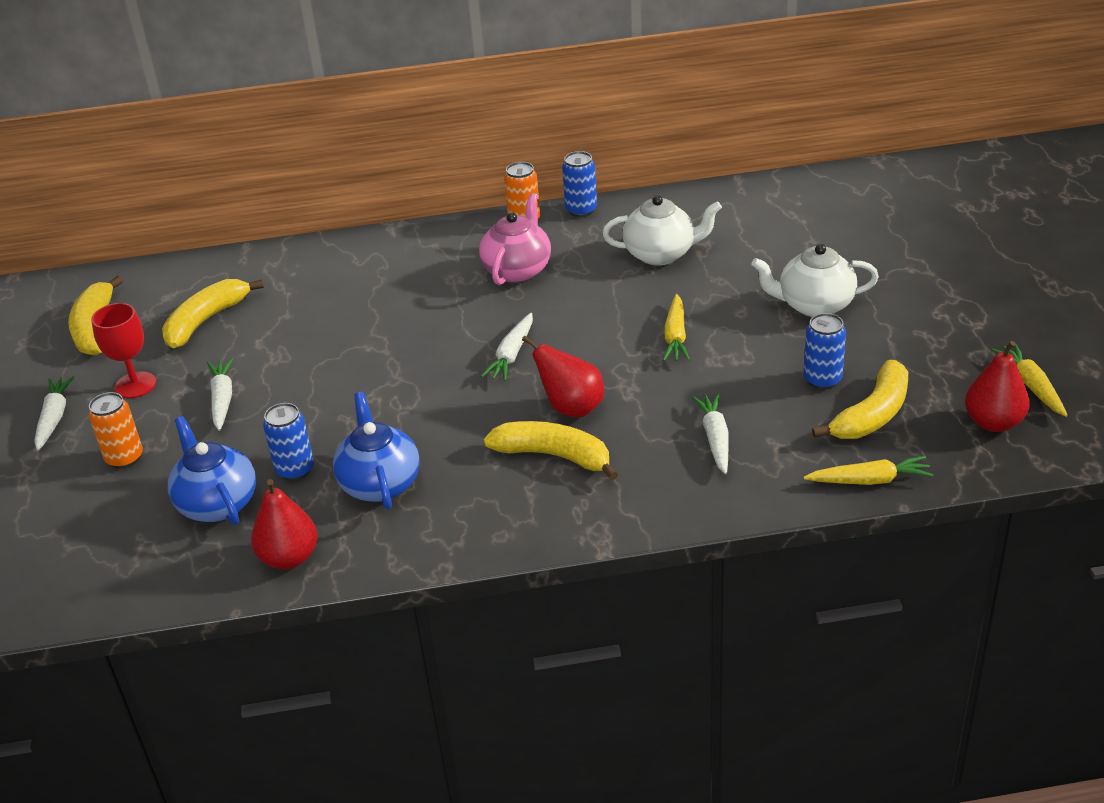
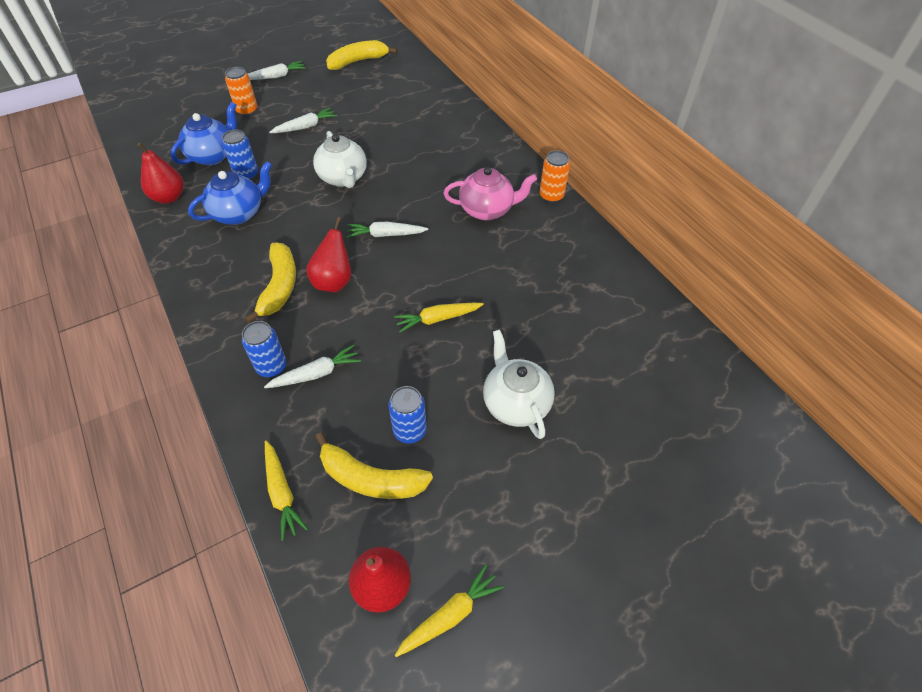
camera: 65 degrees right, 15 degrees up
red goblet [91,303,156,398] -> none
yellow banana [162,279,264,348] -> none
blue can [562,151,597,217] -> blue can moved to [242,321,287,378]
white teapot [602,195,722,266] -> white teapot moved to [313,131,367,188]

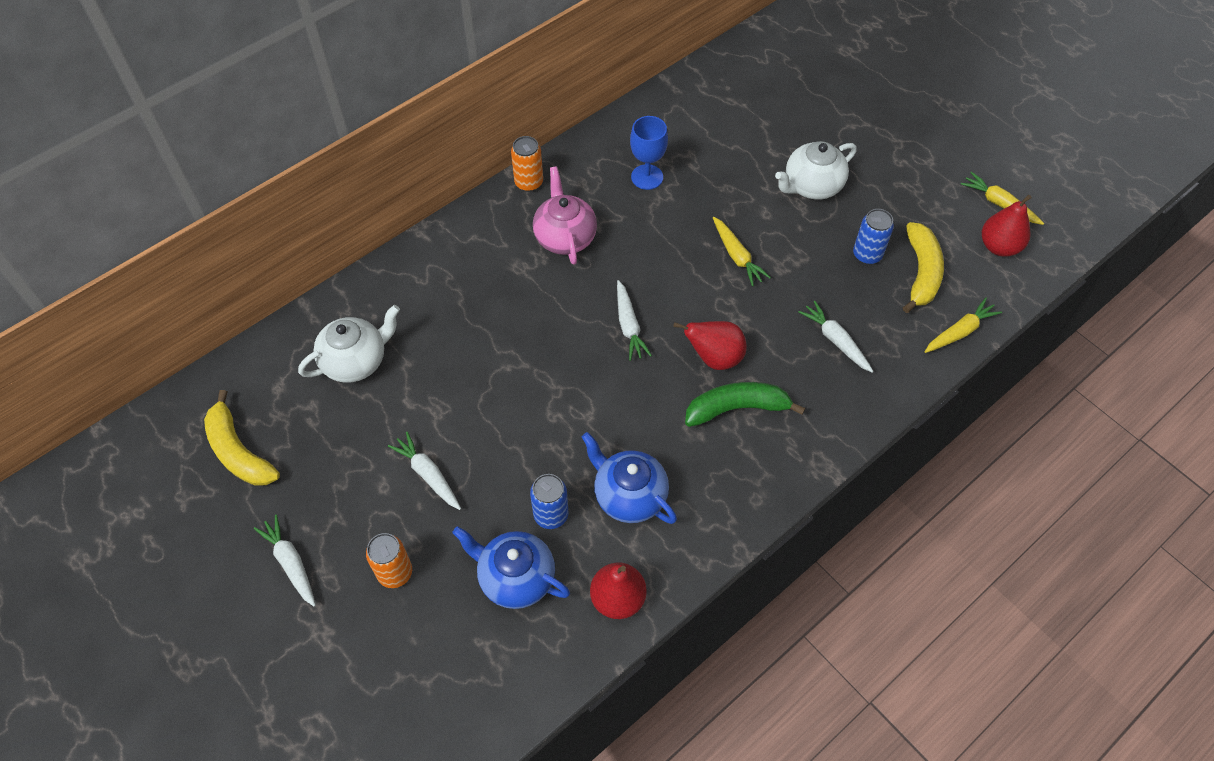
camera: 100 degrees left, 5 degrees up
blue can [242,321,287,378] -> none
yellow banana [245,243,296,324] -> green banana [685,382,805,427]
white teapot [313,131,367,188] -> white teapot moved to [298,305,400,383]
none -> blue goblet [630,116,668,190]

